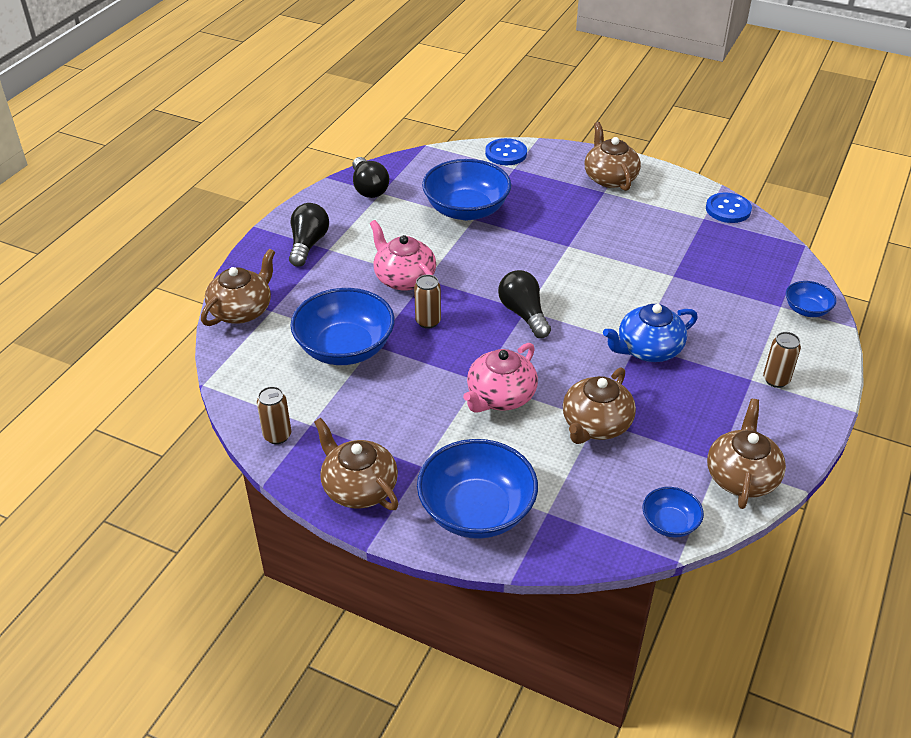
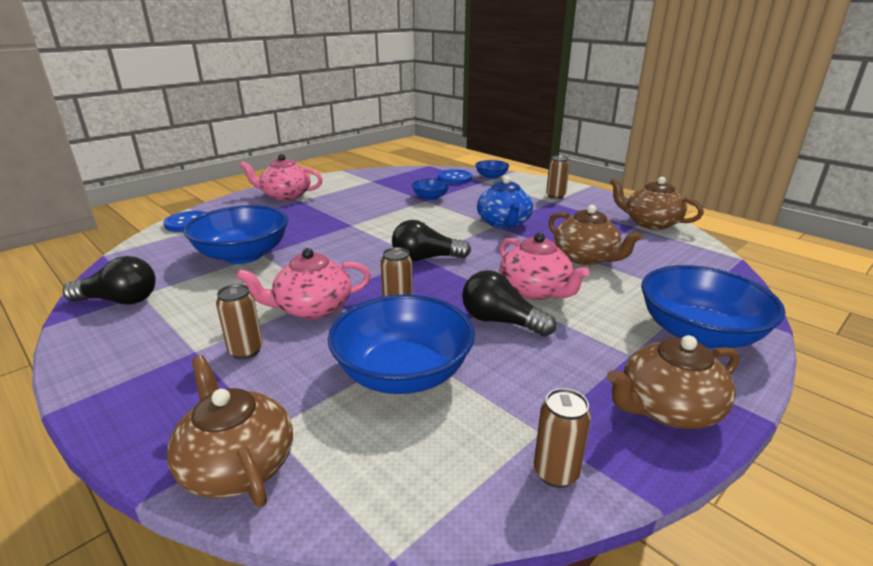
camera: 70 degrees left, 15 degrees down
black light bulb [289,203,329,267] -> black light bulb moved to [462,270,556,336]
brown teapot [585,122,641,191] -> pink teapot [240,154,323,201]
blue bowl [642,487,704,537] -> blue bowl moved to [412,179,450,200]
blue button [706,192,752,223] -> blue button moved to [438,169,472,184]
none -> brown can [216,284,263,359]

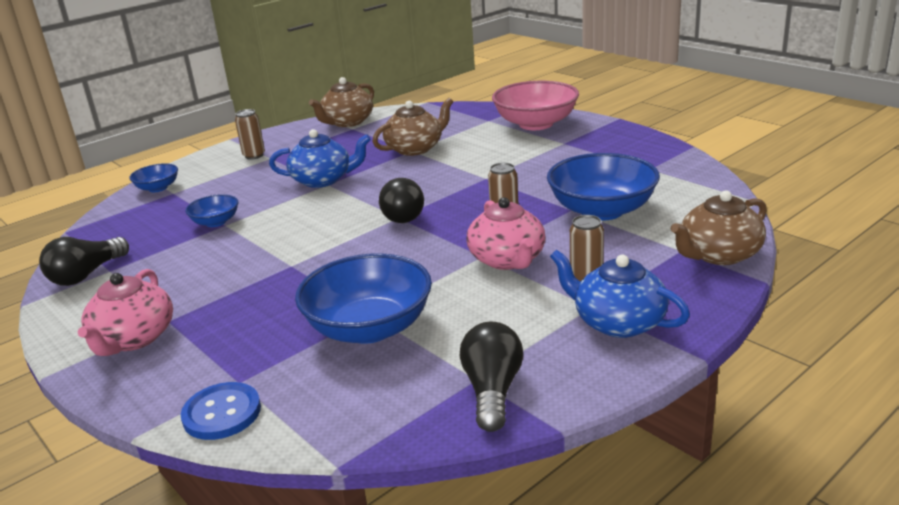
camera: 85 degrees left, 0 degrees up
blue button [438,169,472,184] -> none
black light bulb [462,270,556,336] -> black light bulb moved to [39,237,129,286]
pink teapot [499,233,589,300] -> none
brown can [534,388,591,488] -> none
brown teapot [607,335,739,429] -> none
blue bowl [641,265,785,349] -> pink bowl [492,81,579,130]
none -> blue teapot [550,250,690,338]

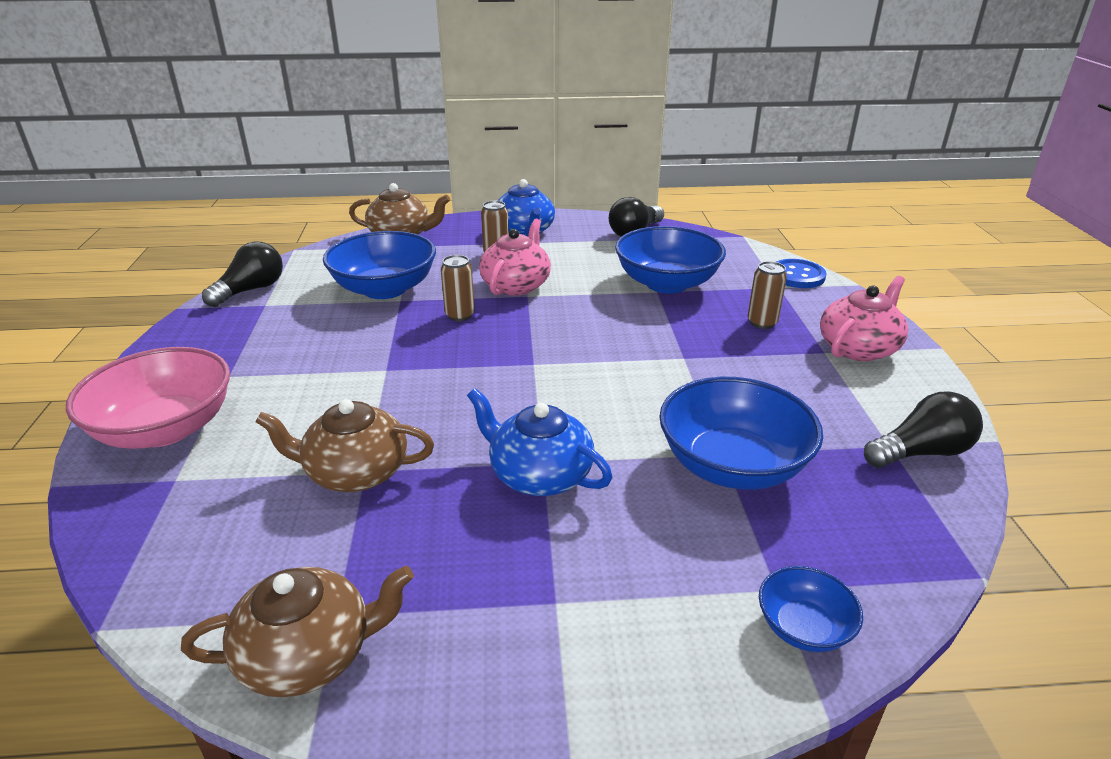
camera: 145 degrees left, 5 degrees up
blue bowl [185,194,238,227] -> blue bowl [659,377,823,490], size x1.99
brown can [235,109,265,160] -> brown can moved to [748,261,787,329]
black light bulb [379,178,424,223] -> black light bulb moved to [202,241,283,307]

